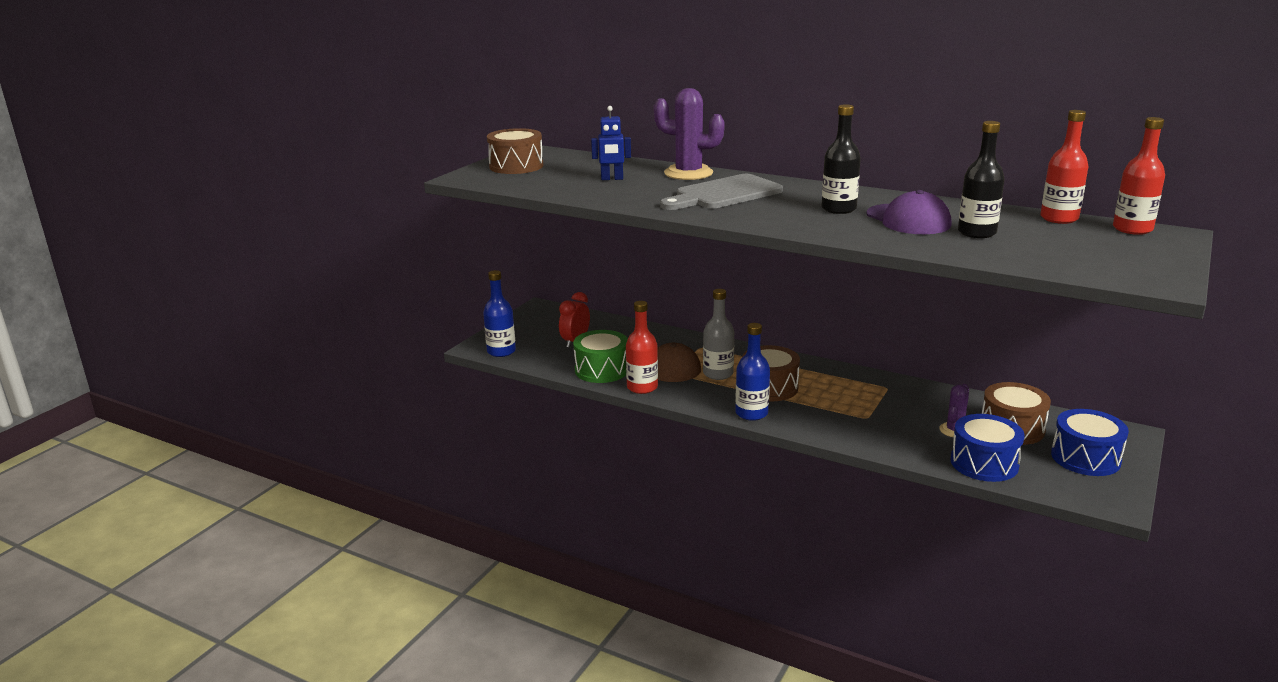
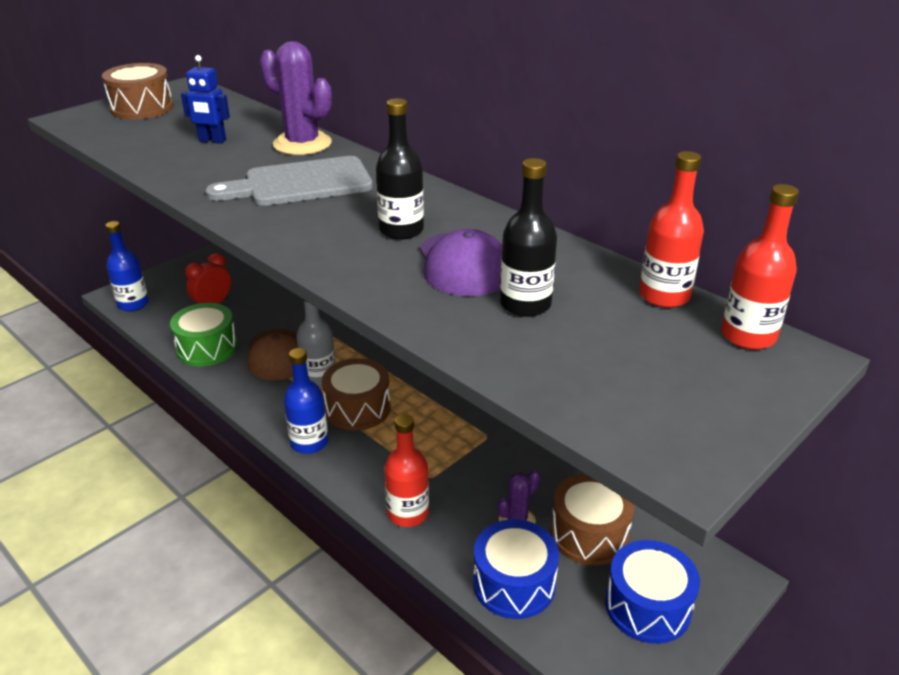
camera: 15 degrees right, 10 degrees up
red bottle [626,301,658,394] -> red bottle moved to [384,414,429,527]

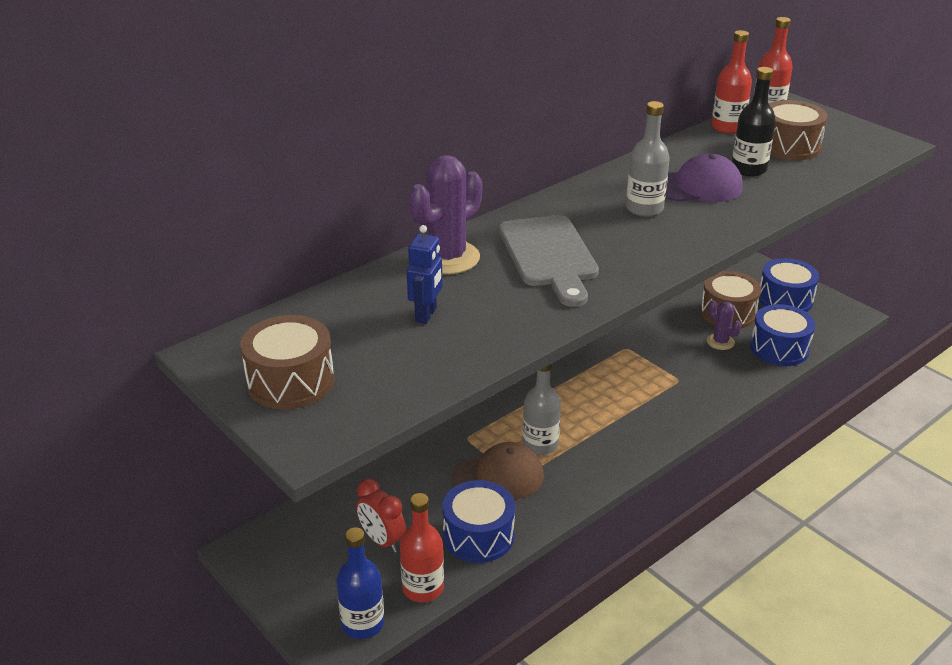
camera: 85 degrees left, 0 degrees up
green drum [170,303,238,367] -> blue drum [442,480,515,563]
blue bottle [284,348,328,454] -> none
brown drum [322,358,391,431] -> brown drum moved to [769,100,828,161]
black bottle [376,98,424,240] -> grey bottle [626,101,670,217]
red bottle [384,414,429,527] -> red bottle moved to [400,493,444,602]

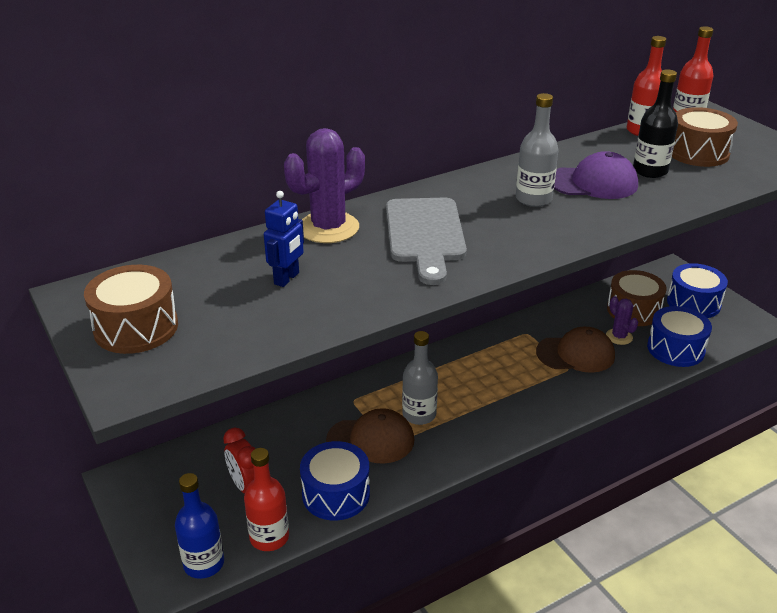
camera: 10 degrees right, 0 degrees up
none -> brown cap [536,327,615,373]

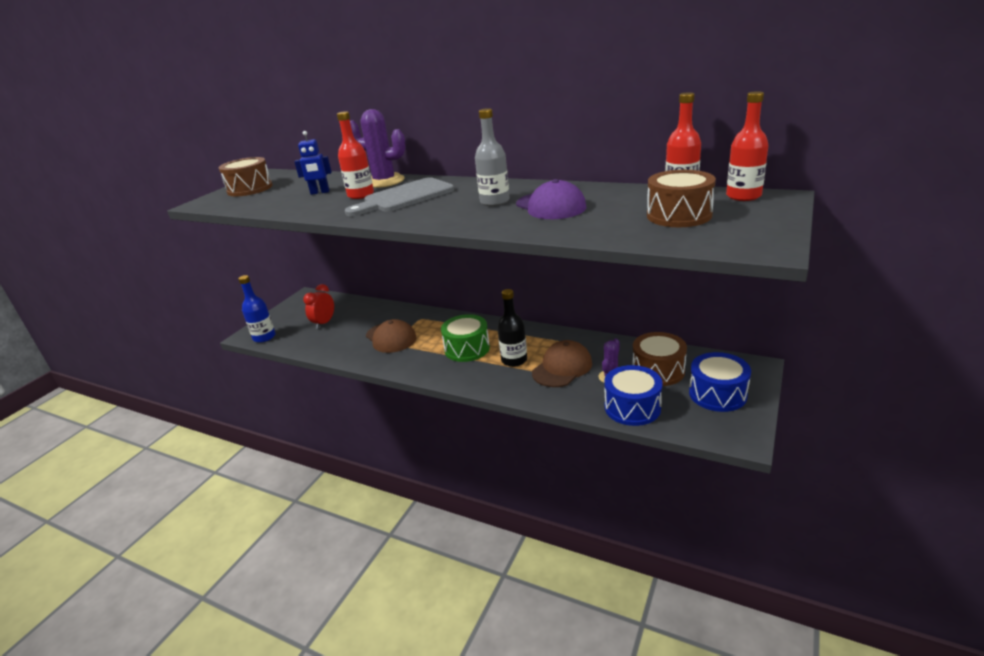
camera: 60 degrees right, 5 degrees down
red bottle [244,448,289,551] -> red bottle moved to [337,111,374,199]
blue drum [300,441,370,521] -> none
grey bottle [402,331,438,425] -> none
brown cap [536,327,615,373] -> brown cap turned 105 degrees counterclockwise [532,340,592,387]
black bottle [633,69,678,178] -> black bottle moved to [497,289,527,367]
none -> green drum [441,314,490,362]

